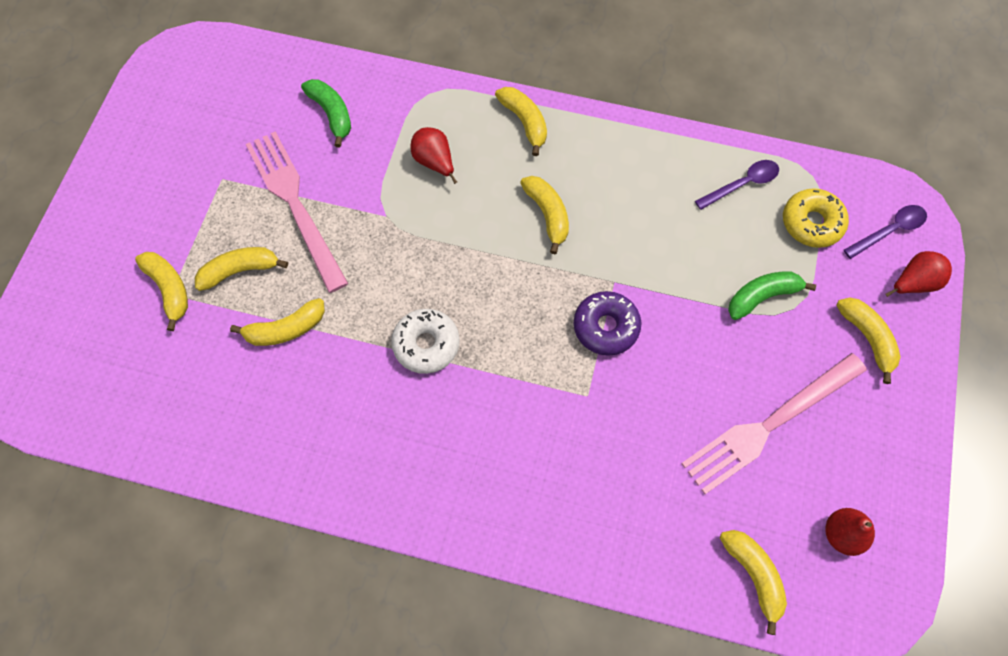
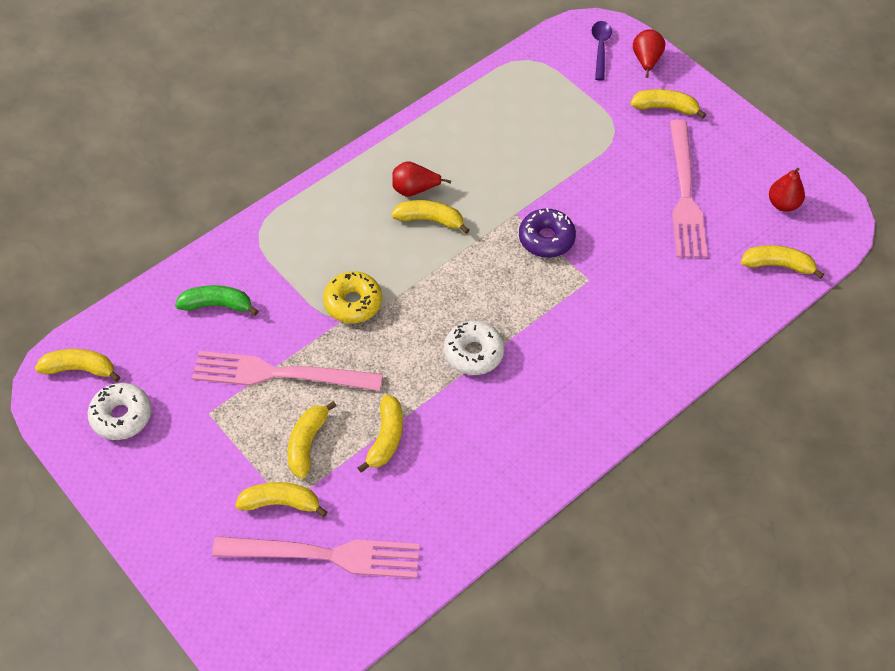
camera: 55 degrees left, 10 degrees down
red pear [411,127,457,184] -> red pear moved to [392,161,451,197]
yellow banana [495,87,547,156] -> yellow banana moved to [35,349,120,382]
purple spoon [695,160,779,210] -> none
green banana [728,271,816,320] -> none
yellow donut [783,188,849,248] -> yellow donut moved to [323,271,382,323]
none -> white donut [88,383,151,440]
none -> pink fork [212,536,420,578]

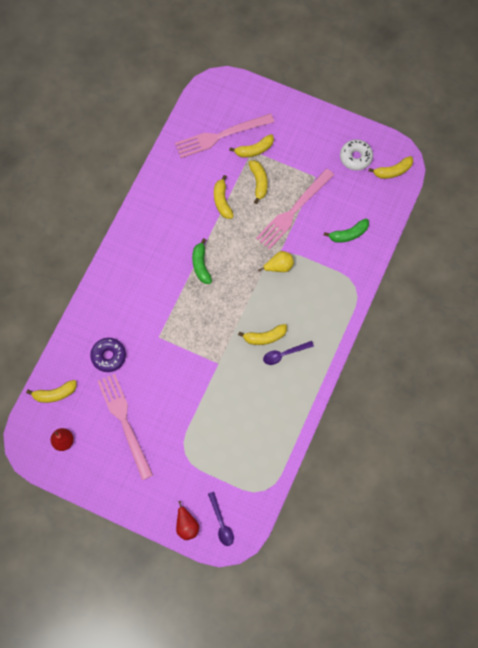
camera: 155 degrees right, 15 degrees up
pink fork [192,351,383,391] -> pink fork turned 150 degrees clockwise [256,169,334,250]
yellow donut [323,271,382,323] -> yellow pear [258,251,294,272]
red pear [392,161,451,197] -> purple spoon [263,341,314,365]
white donut [444,321,504,375] -> green banana [192,238,212,284]
purple donut [519,208,576,258] -> purple donut moved to [90,338,126,372]
yellow banana [630,89,706,118] -> none

